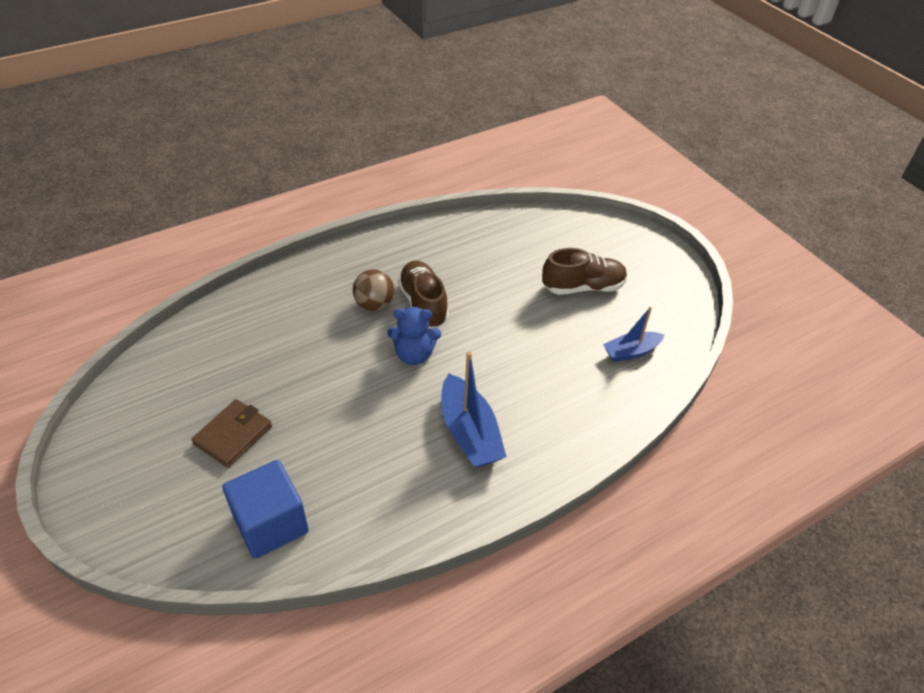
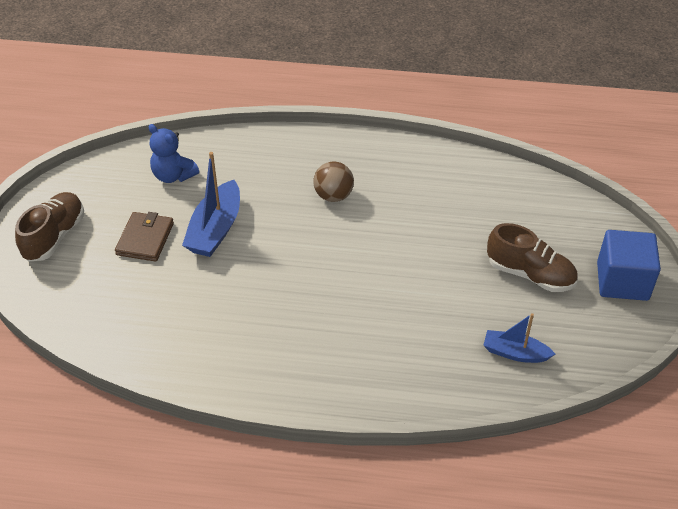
camera: 40 degrees right, 0 degrees up
brown wallet [191,399,272,468] -> brown wallet turned 60 degrees counterclockwise [115,212,174,262]
blue cube [223,460,309,558] -> blue cube moved to [597,230,661,301]
blue teddy bear [387,307,441,365] -> blue teddy bear moved to [148,124,199,183]
brown shoe [398,261,449,328] -> brown shoe moved to [15,192,84,261]
blue boat [441,352,507,468] -> blue boat moved to [182,152,240,257]

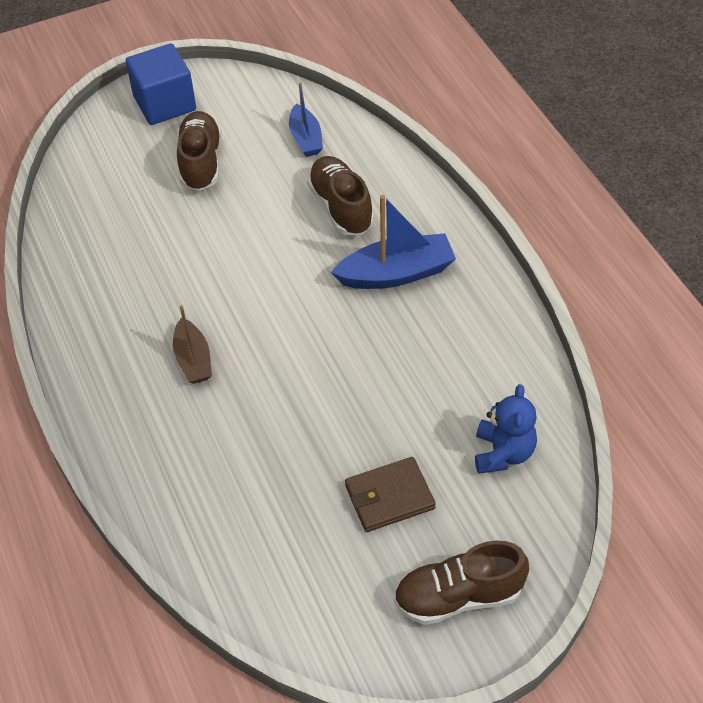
camera: 120 degrees left, 5 degrees up
blue teddy bear [148,124,199,183] -> blue teddy bear moved to [475,384,537,474]
blue boat [182,152,240,257] -> blue boat moved to [331,195,456,289]
brown ball [313,161,354,202] -> brown boat [173,305,212,384]
none -> brown shoe [307,156,374,235]

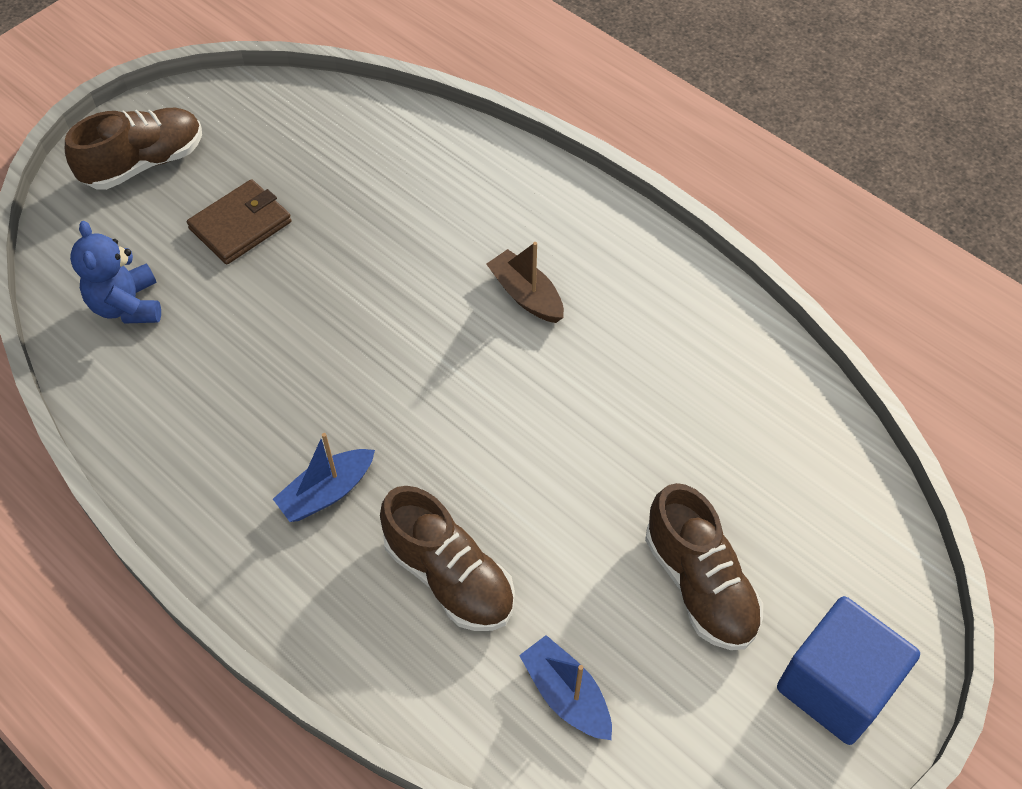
camera: 155 degrees right, 5 degrees up
blue boat [331,195,456,289] -> blue boat [273,433,375,522], size x0.63

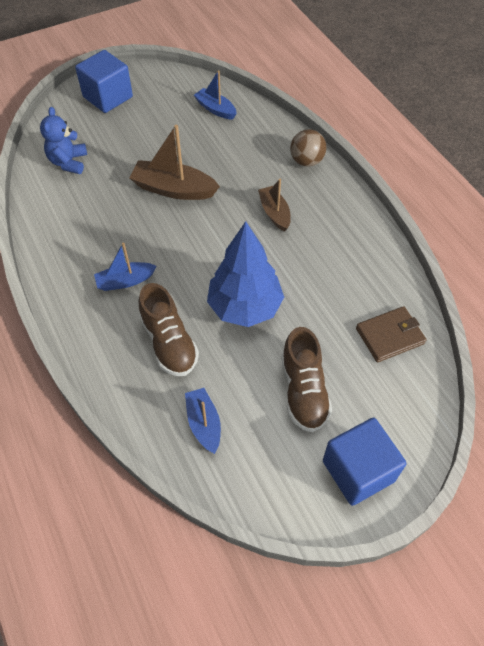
camera: 20 degrees right, 0 degrees up
brown shoe [65,108,202,190] -> blue cube [75,50,133,113]
brown wallet [187,179,292,265] -> brown wallet moved to [356,306,427,363]
none -> brown boat [129,125,220,200]
none -> blue boat [194,70,237,120]
none -> blue tree [207,221,284,327]
none -> brown ball [290,129,326,167]

